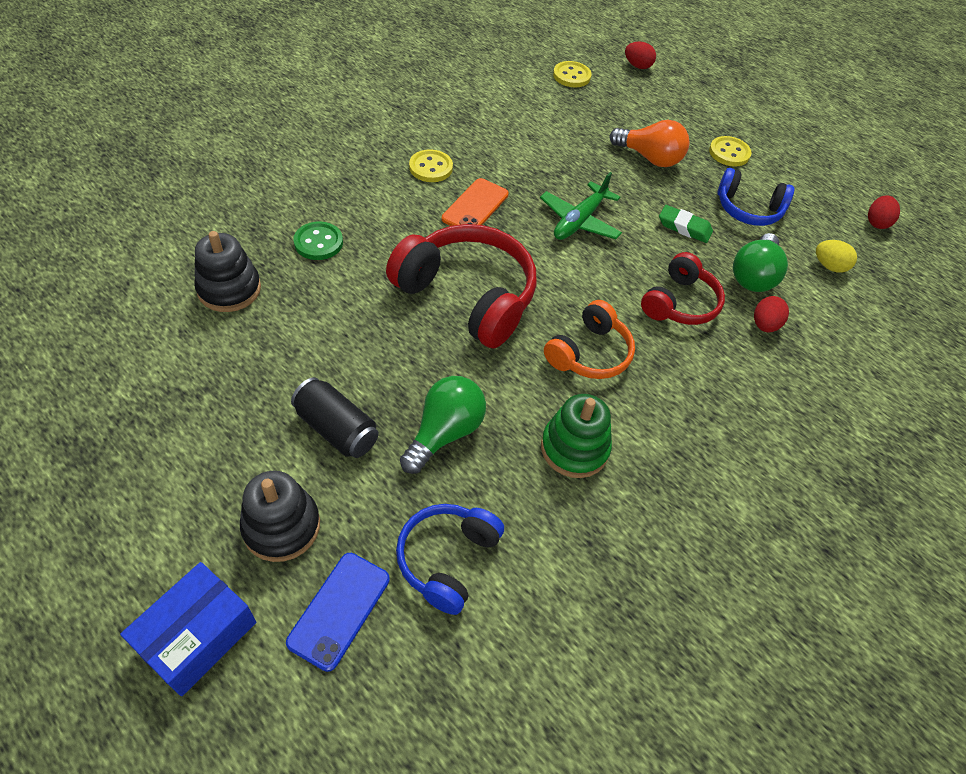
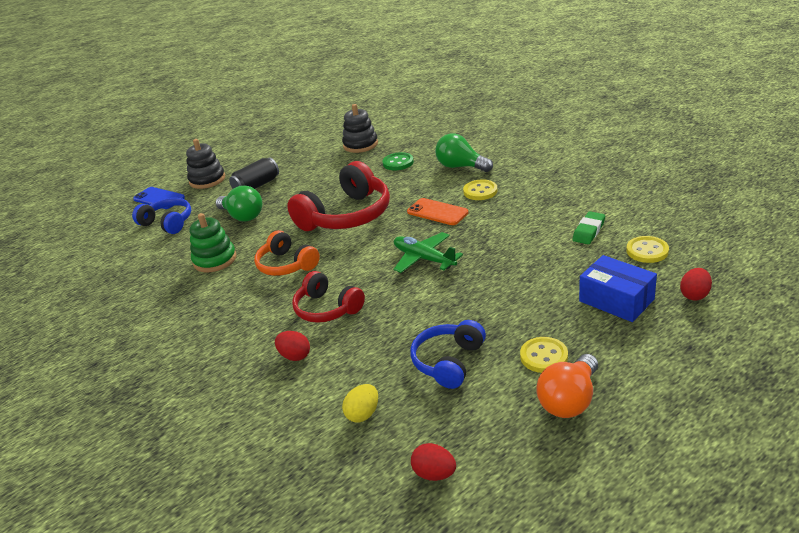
camera: 105 degrees right, 20 degrees down
blue box [120,562,256,696] -> blue box moved to [579,255,657,322]
orange light bulb [610,120,690,167] -> orange light bulb moved to [536,354,598,418]
green eraser [659,205,713,243] -> green eraser moved to [572,211,605,244]
green light bulb [733,233,788,292] -> green light bulb moved to [435,133,493,172]

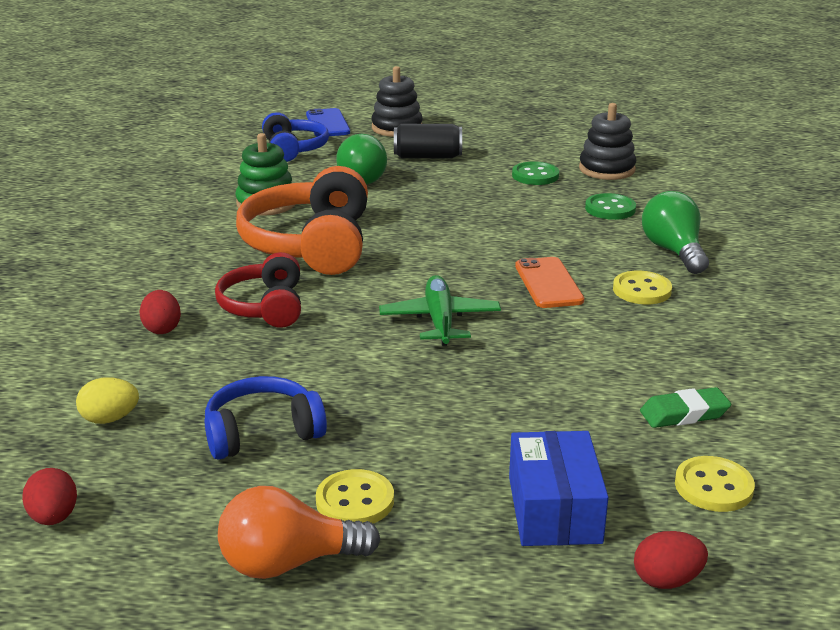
camera: 40 degrees right, 5 degrees down
orange headphones [254,230,320,276] -> orange headphones [236,166,368,275], size x1.68
red headphones [287,161,390,231] -> none
none -> green button [512,161,559,185]

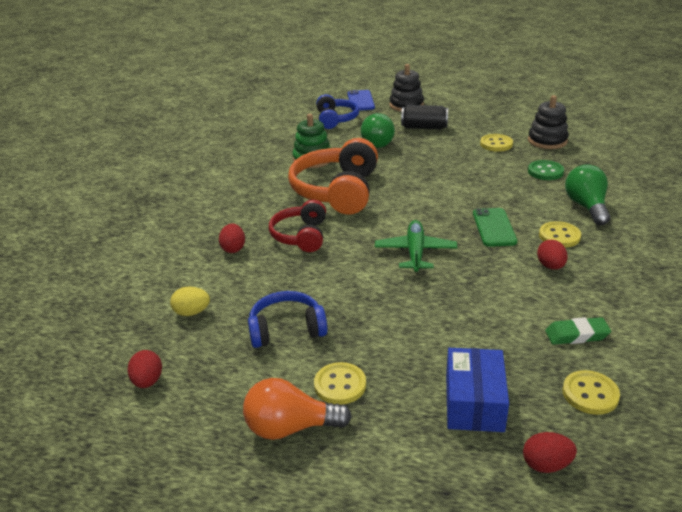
camera: 10 degrees right, 5 degrees up
green button [512,161,559,185] -> yellow button [480,134,513,152]
orange phone [515,257,584,308] -> green phone [473,208,517,247]
none -> red egg [537,240,568,270]

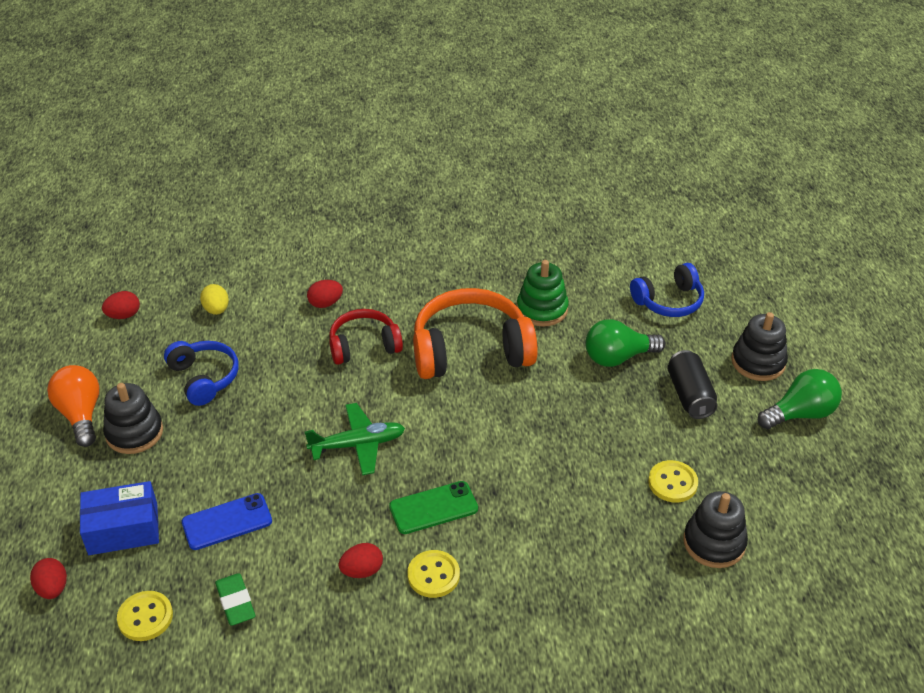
camera: 70 degrees right, 10 degrees up
yellow button [314,362,366,405] -> black stacking toy [103,383,163,454]
blue phone [348,90,375,111] -> blue phone moved to [182,493,272,550]
green button [528,160,564,180] -> none
green light bulb [565,164,610,225] -> green light bulb moved to [758,369,842,429]

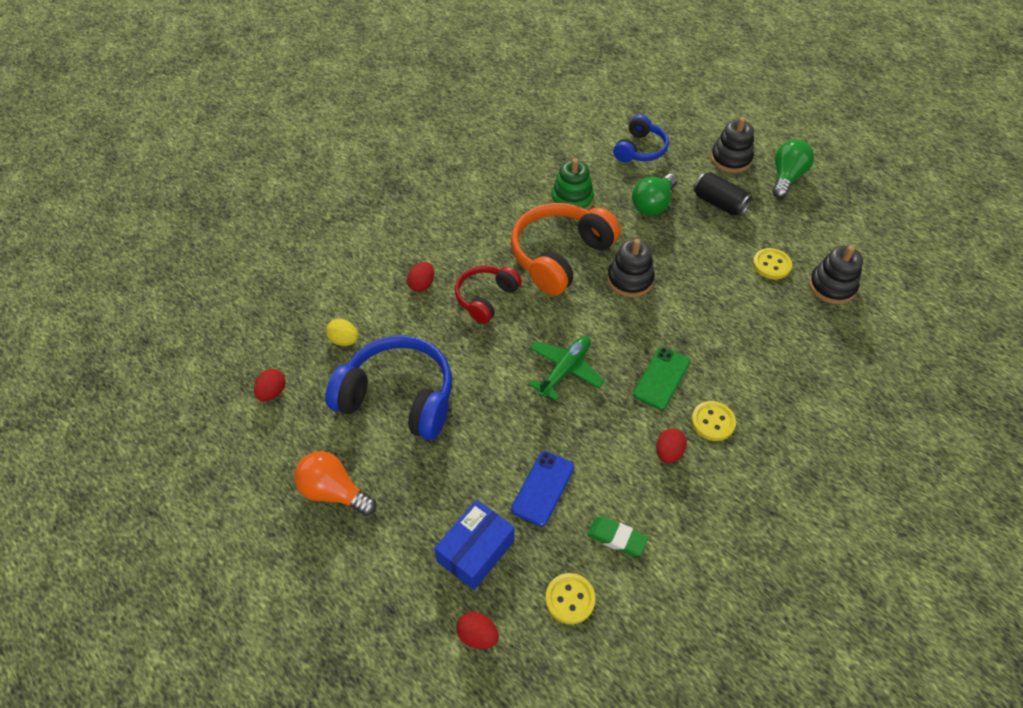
camera: 40 degrees left, 10 degrees up
black stacking toy [103,383,163,454] -> black stacking toy moved to [607,239,655,297]
blue headphones [164,341,239,406] -> blue headphones [326,335,452,440], size x1.68

